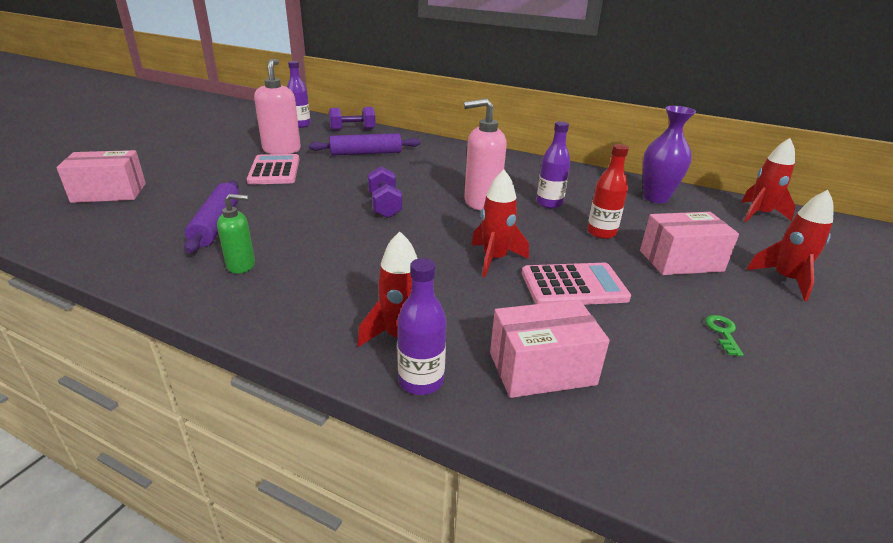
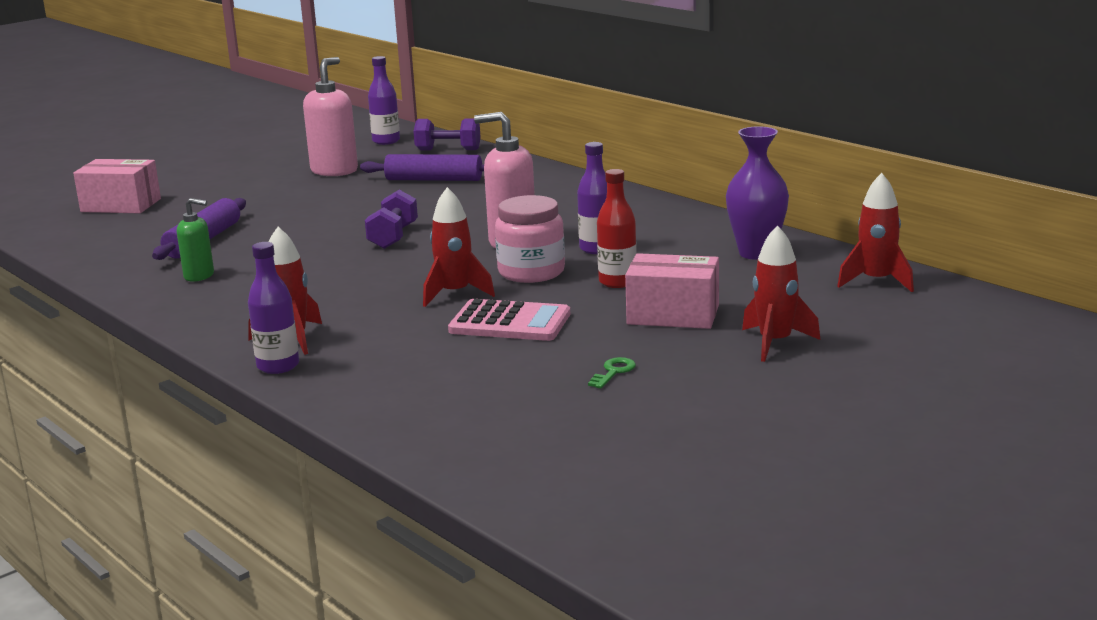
camera: 25 degrees right, 10 degrees down
pink calculator [247,154,299,185] -> none
pink box [490,300,610,398] -> none
none -> pink jar [495,195,565,283]

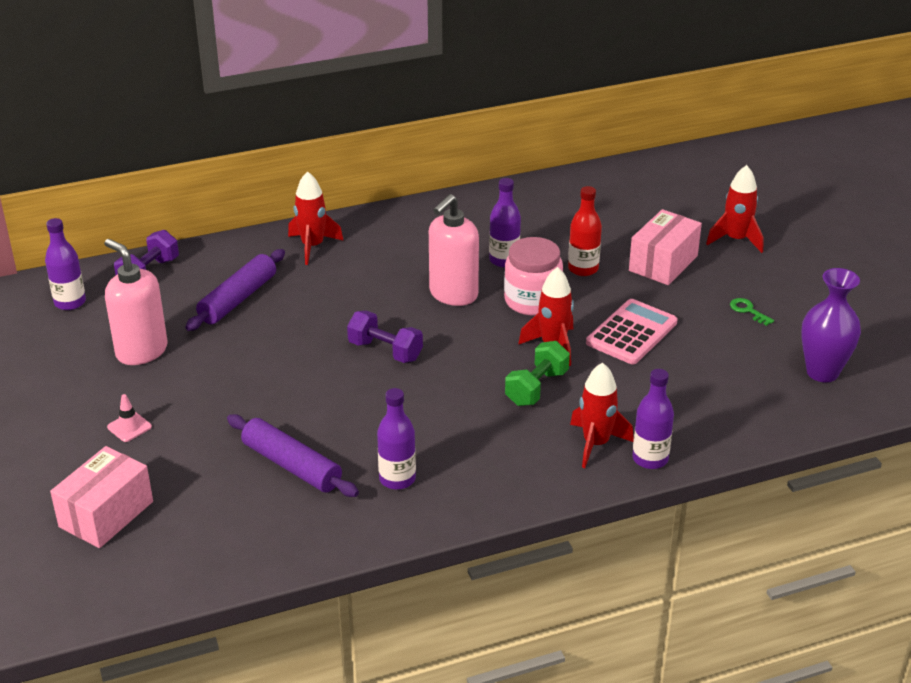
camera: 70 degrees left, 15 degrees up
green soap dispenser [177,198,214,282] -> purple bottle [377,388,416,490]
purple vase [726,126,789,260] -> purple vase moved to [801,268,861,382]
red rocket [837,173,914,292] -> red rocket moved to [288,171,344,265]
none -> pink traffic cone [107,394,152,442]
none -> green dumbbell [505,341,570,406]

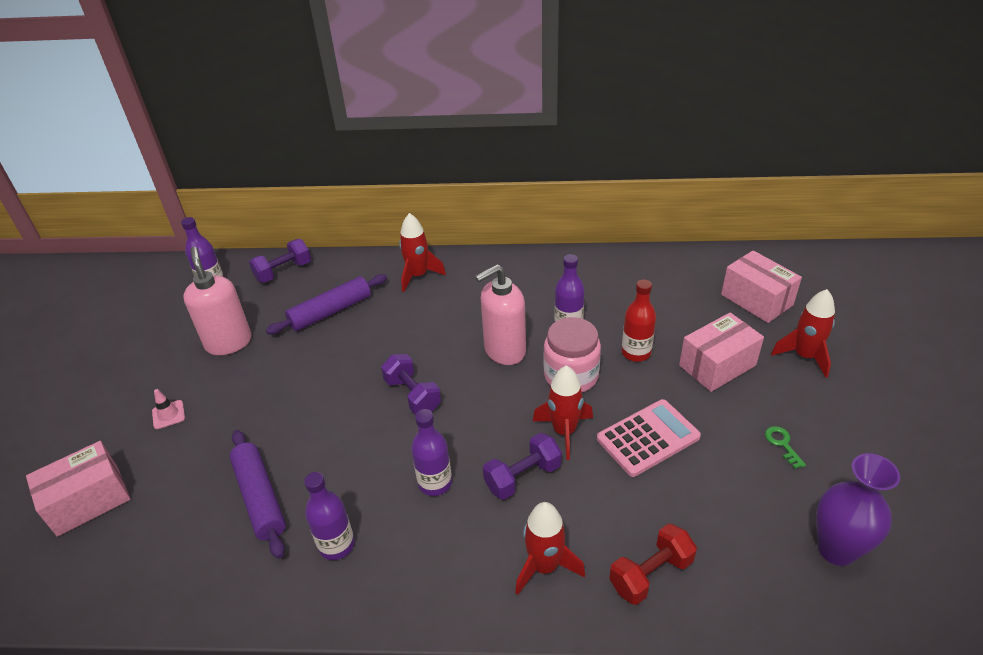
camera: 25 degrees right, 5 degrees up
green dumbbell [505,341,570,406] -> purple dumbbell [483,433,562,500]
purple bottle [632,369,674,469] -> purple bottle moved to [411,409,452,496]
none -> red dumbbell [609,523,697,605]
none -> pink box [721,250,802,323]

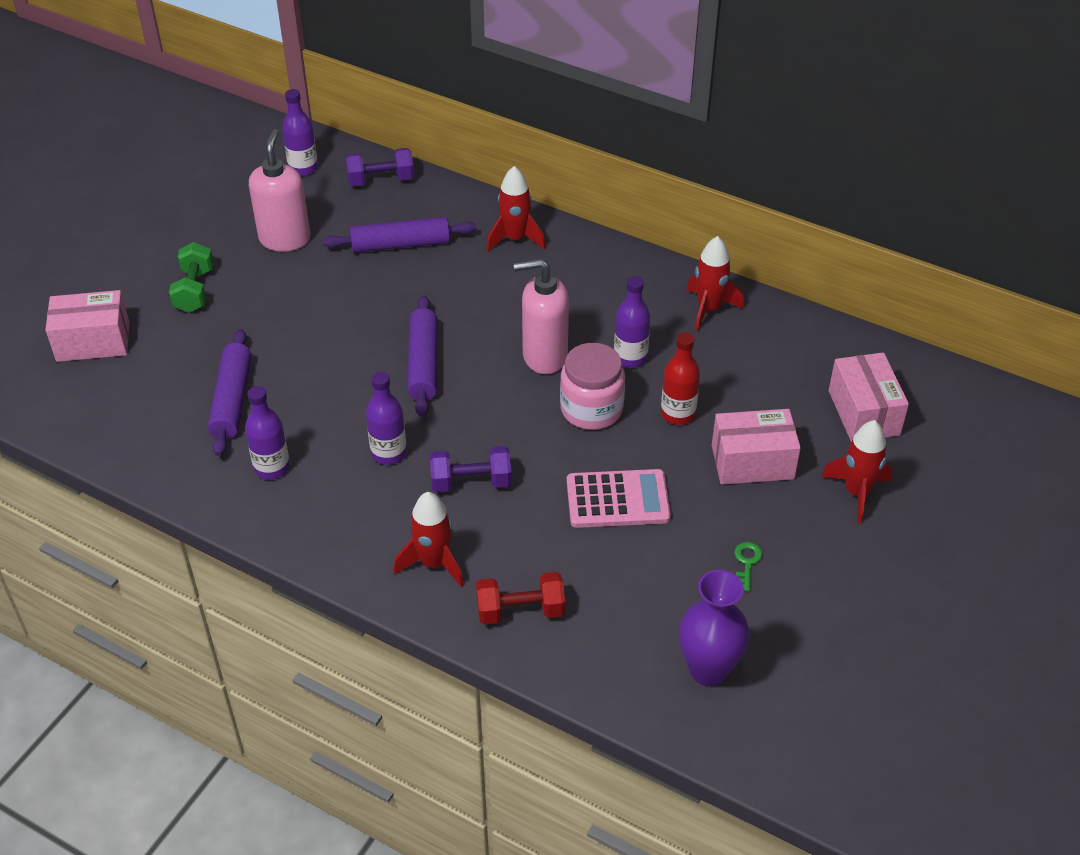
camera: 25 degrees right, 5 degrees up
pink traffic cone [152,389,185,429] -> green dumbbell [169,242,214,313]
purple dumbbell [381,354,441,415] -> purple rolling pin [407,295,437,417]
red rocket [533,365,593,460] -> red rocket moved to [686,236,744,332]

